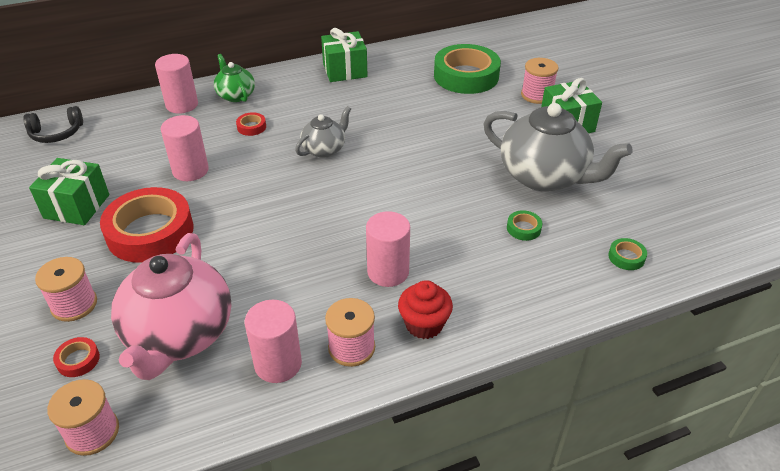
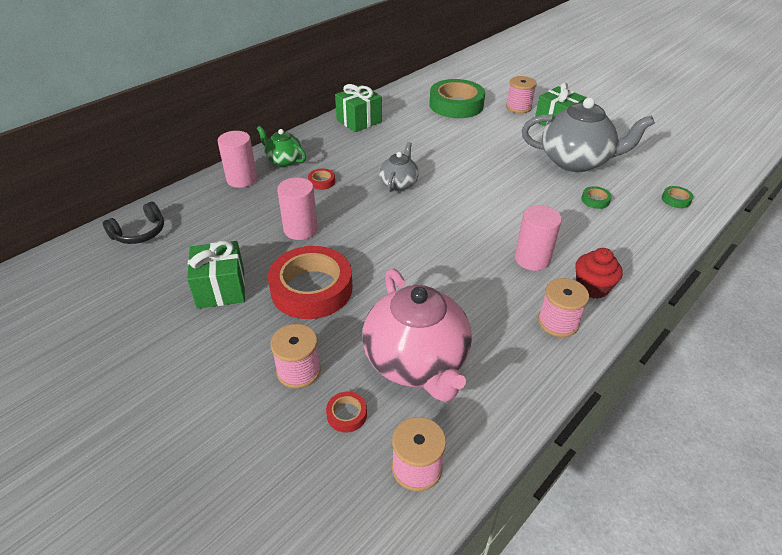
camera: 25 degrees left, 0 degrees up
pink cylinder [245,300,302,383] -> none

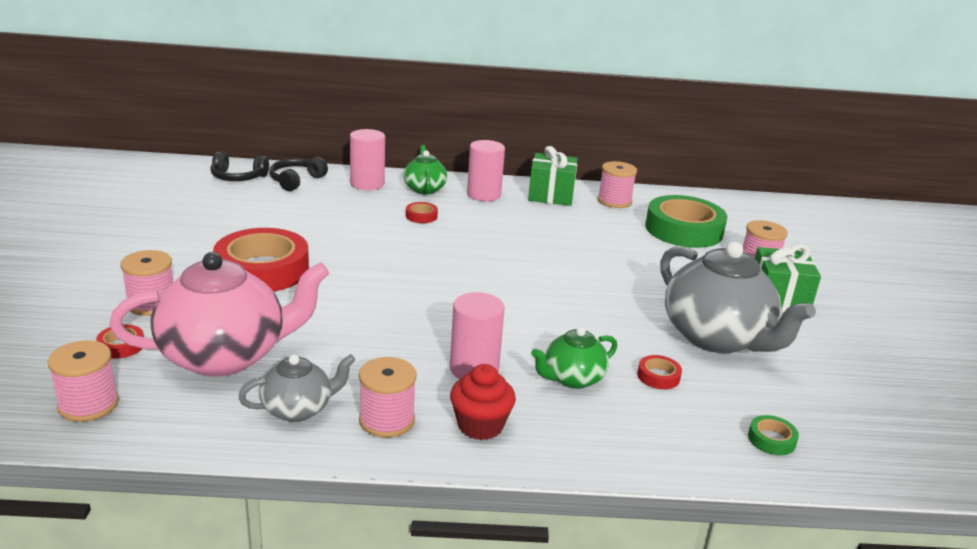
camera: 45 degrees right, 15 degrees down
green gift [187,240,245,309] -> none
pink cylinder [277,177,318,240] -> pink cylinder moved to [467,140,505,201]
pink teapot [362,268,472,402] -> pink teapot turned 135 degrees counterclockwise [109,252,329,377]
grey teapot [379,142,419,192] -> grey teapot moved to [239,354,355,422]
green tape [581,186,612,209] -> red tape [637,355,682,389]
none -> black headphones [269,157,328,191]
none -> green teapot [531,327,617,389]
none -> pink spool [598,161,637,208]

